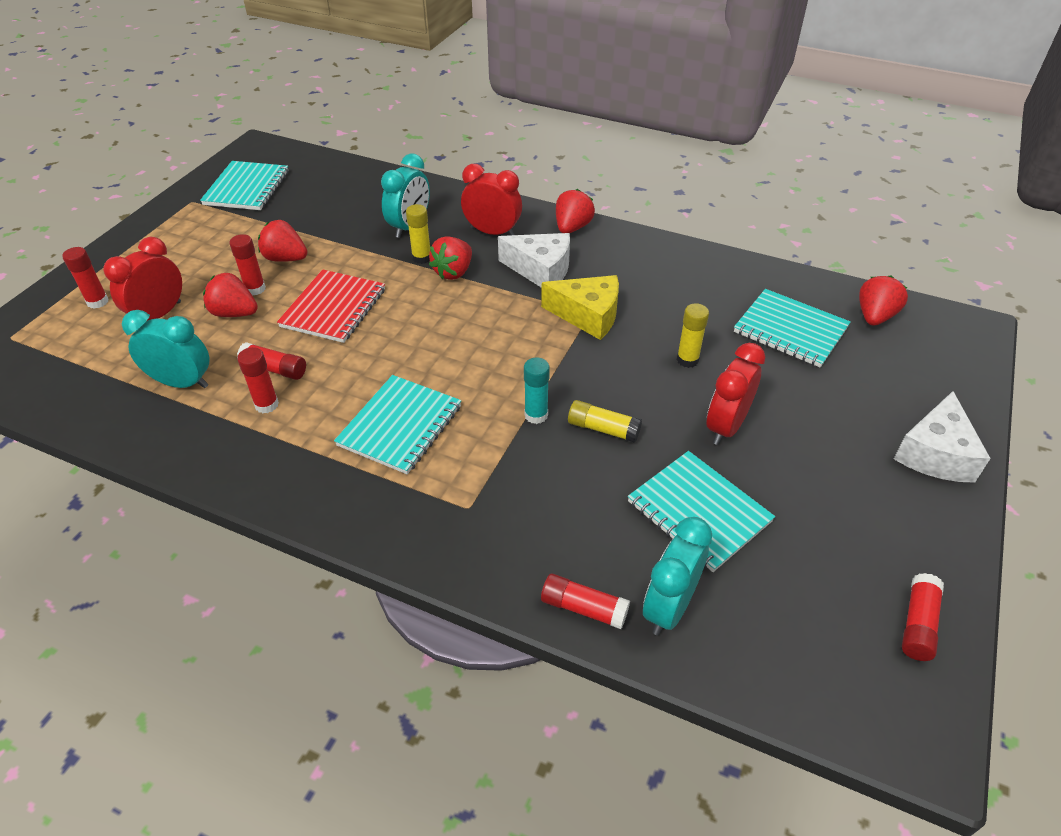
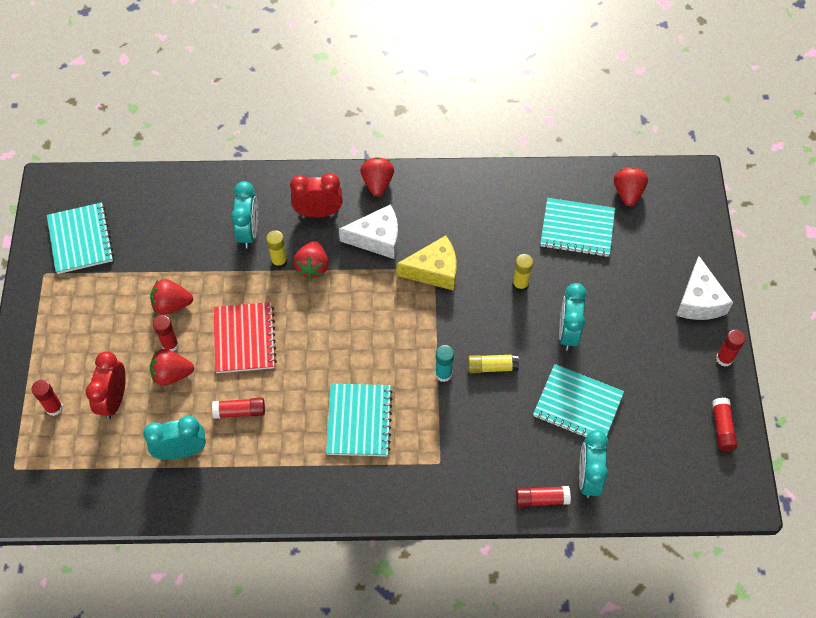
camera: 25 degrees left, 15 degrees up
red glue stick [237,347,279,413] -> red glue stick moved to [716,330,746,367]
red clock [706,343,765,445] -> turquoise clock [559,283,587,350]

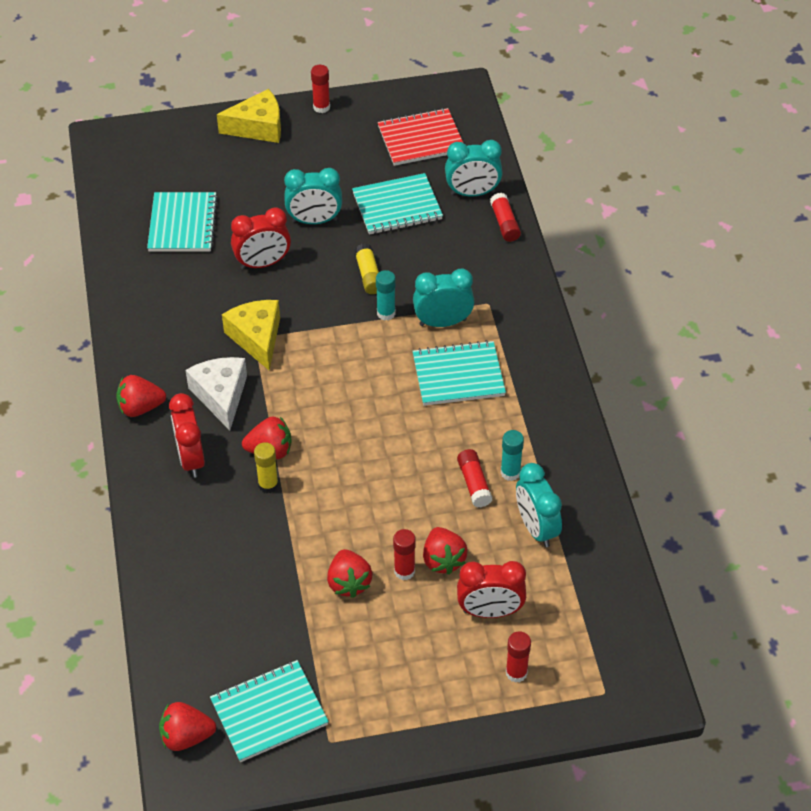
camera: 100 degrees left, 10 degrees down
red notebook [214,302,277,373] -> red notebook moved to [378,108,463,166]
turquoise clock [231,181,258,248] -> turquoise clock moved to [413,268,474,327]
yellow glue stick [512,254,533,292] -> red clock [231,207,291,269]
turquoise notebook [533,364,624,437] -> turquoise notebook turned 60 degrees clockwise [352,173,443,235]
red strawberry [614,167,648,206] -> red strawberry moved to [159,702,216,751]
white cheese [676,256,733,320] -> yellow cheese [217,89,281,143]
red glue stick [712,398,737,451] -> none
none -> turquoise glue stick [501,430,524,481]

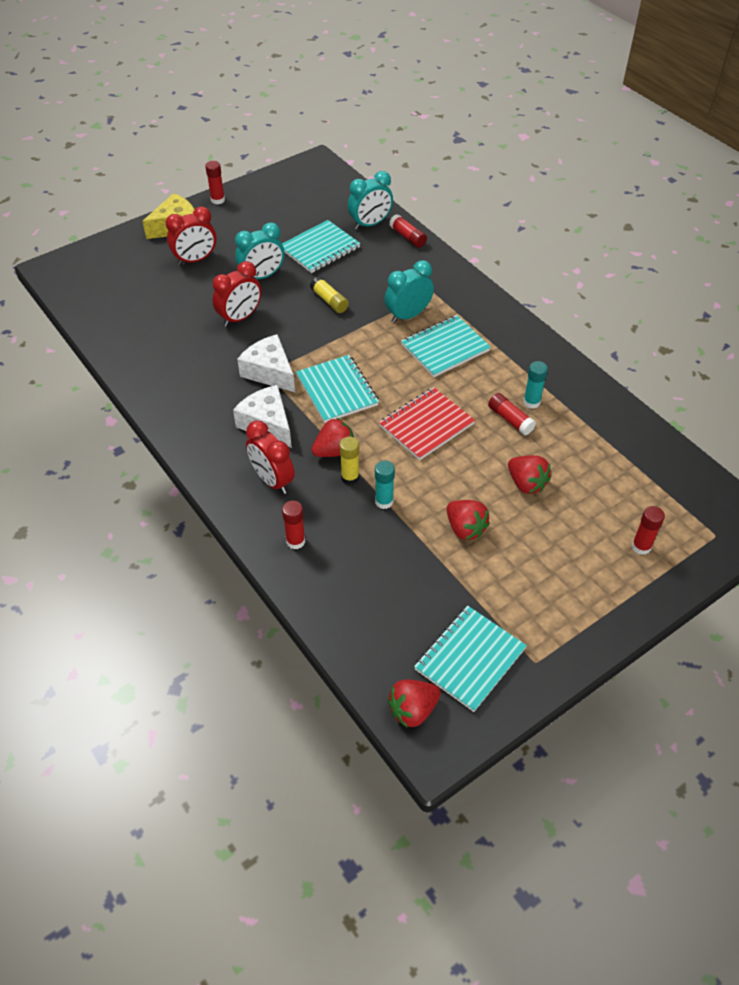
camera: 25 degrees left, 0 degrees up
red strawberry [116,375,166,417] -> none
turquoise notebook [147,192,218,252] -> turquoise notebook moved to [296,355,379,423]
yellow cheese [222,300,280,370] -> white cheese [237,334,295,392]
turquoise glue stick [376,270,396,321] -> turquoise glue stick moved to [375,461,395,509]
red notebook [378,108,463,166] -> red notebook moved to [379,387,475,460]
red glue stick [393,529,416,580] -> red glue stick moved to [282,501,305,549]
red clock [457,561,526,618] -> red clock moved to [165,207,217,265]
turquoise clock [516,463,562,547] -> none

